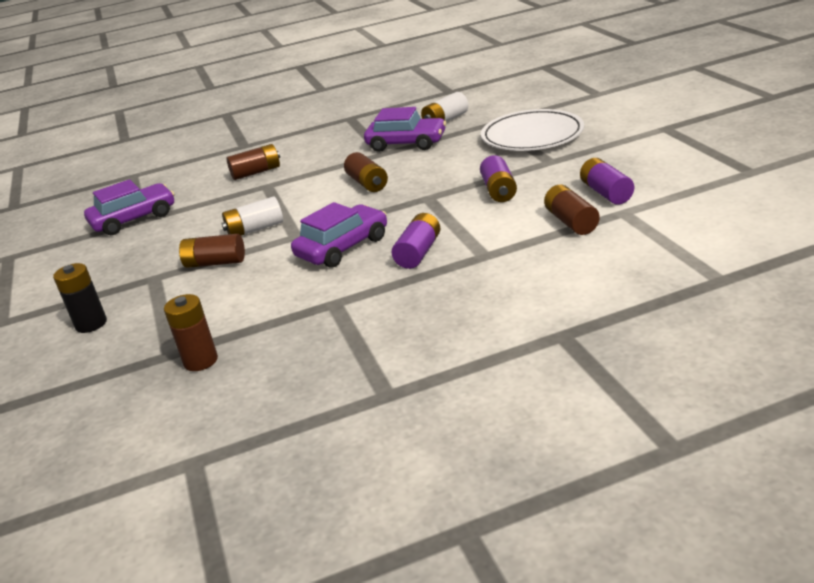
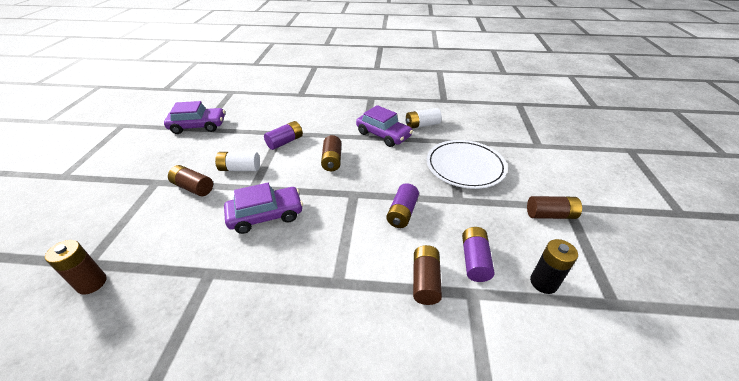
camera: 20 degrees right, 10 degrees up
black battery [53,263,107,333] -> black battery moved to [530,239,578,294]
brown battery [227,144,280,180] -> brown battery moved to [527,196,582,219]
purple battery [391,213,440,269] -> purple battery moved to [264,121,303,150]

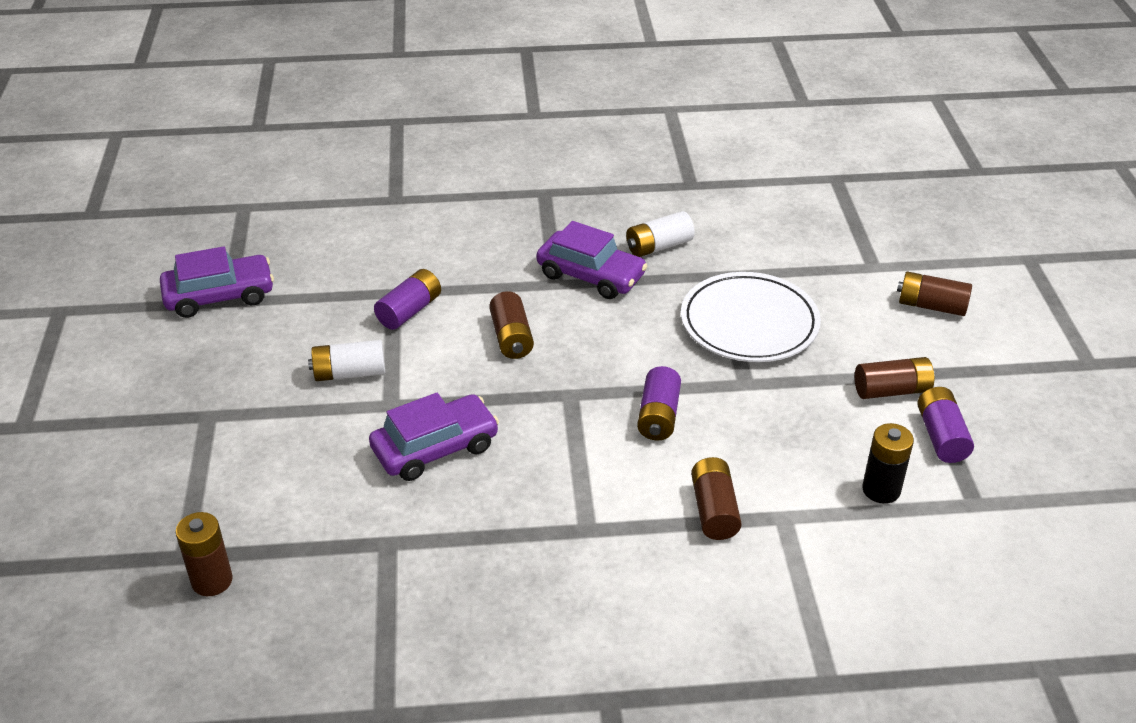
camera: 10 degrees left, 0 degrees up
brown battery [168,165,213,196] -> brown battery moved to [897,271,972,316]
purple battery [462,227,495,282] -> purple battery moved to [917,387,974,463]

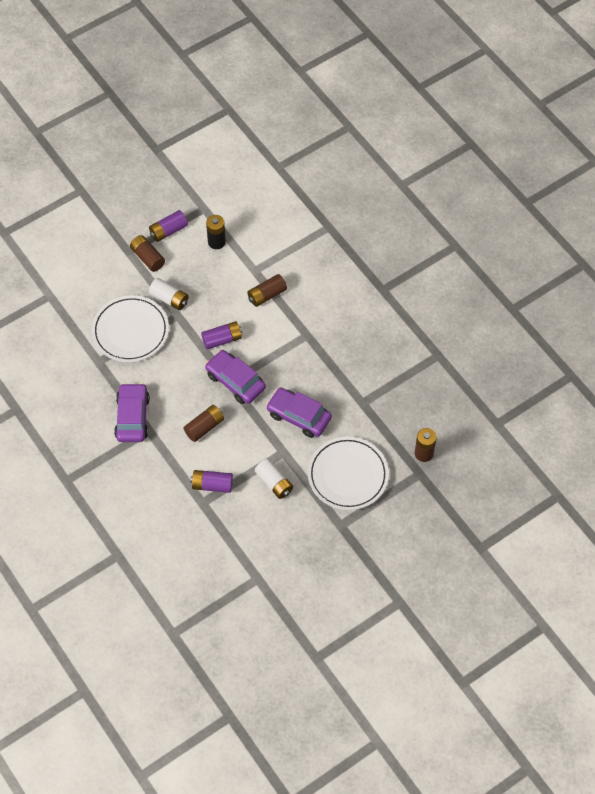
camera: 120 degrees left, 20 degrees up
purple car [160,246,274,318] -> purple car moved to [205,350,266,404]
white battery [626,211,695,257] -> white battery moved to [149,278,189,310]
brown battery [897,271,972,316] -> none
none -> white plate [308,437,389,510]

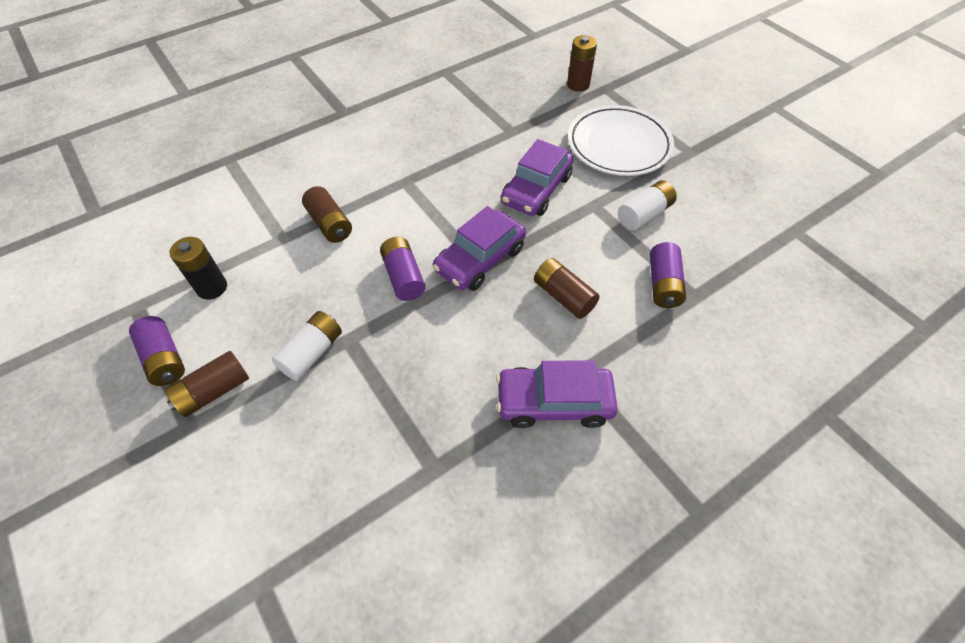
camera: 90 degrees left, 5 degrees down
white plate [92,295,169,362] -> none

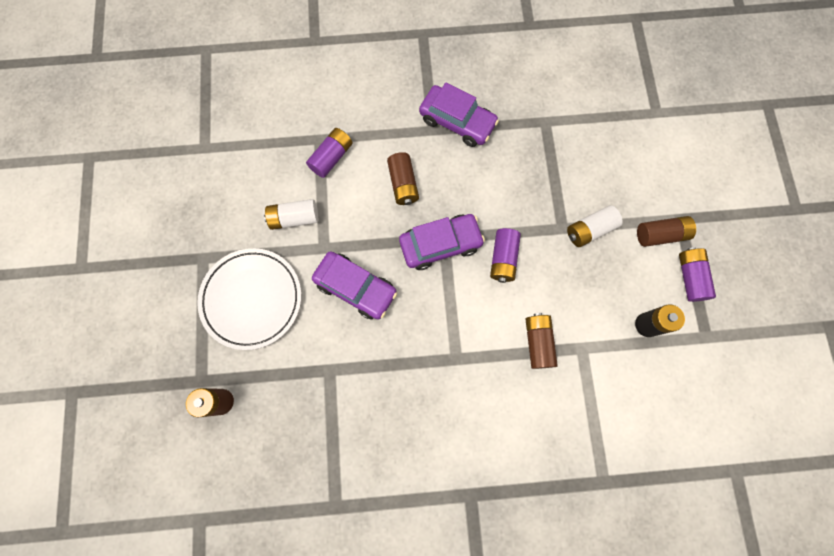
camera: 150 degrees left, 20 degrees up
purple car [501,139,573,216] -> purple car turned 60 degrees clockwise [312,251,397,320]

